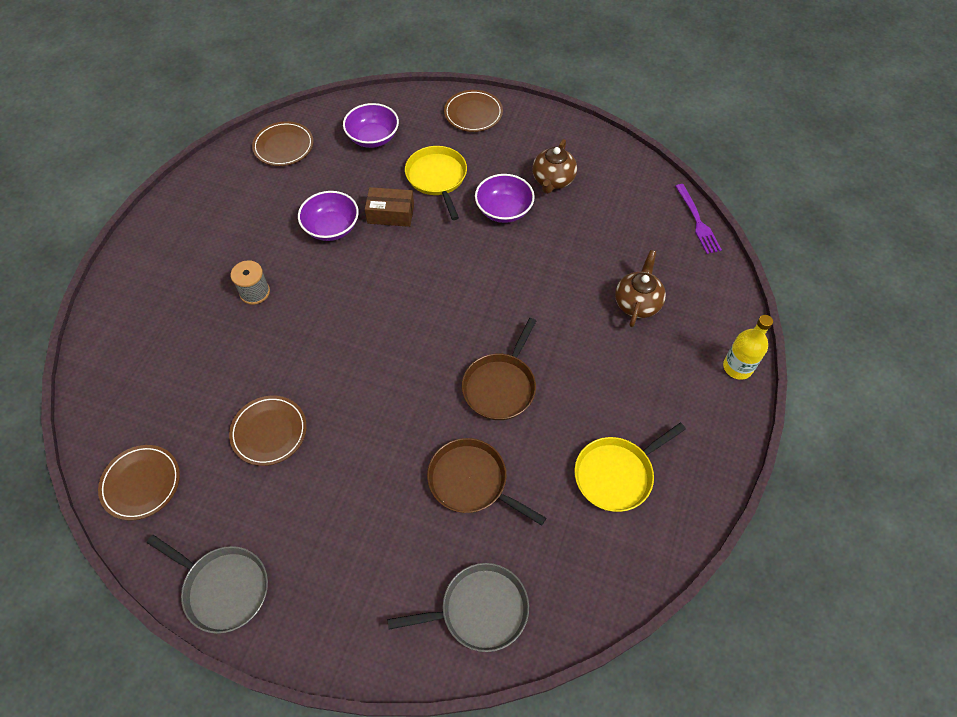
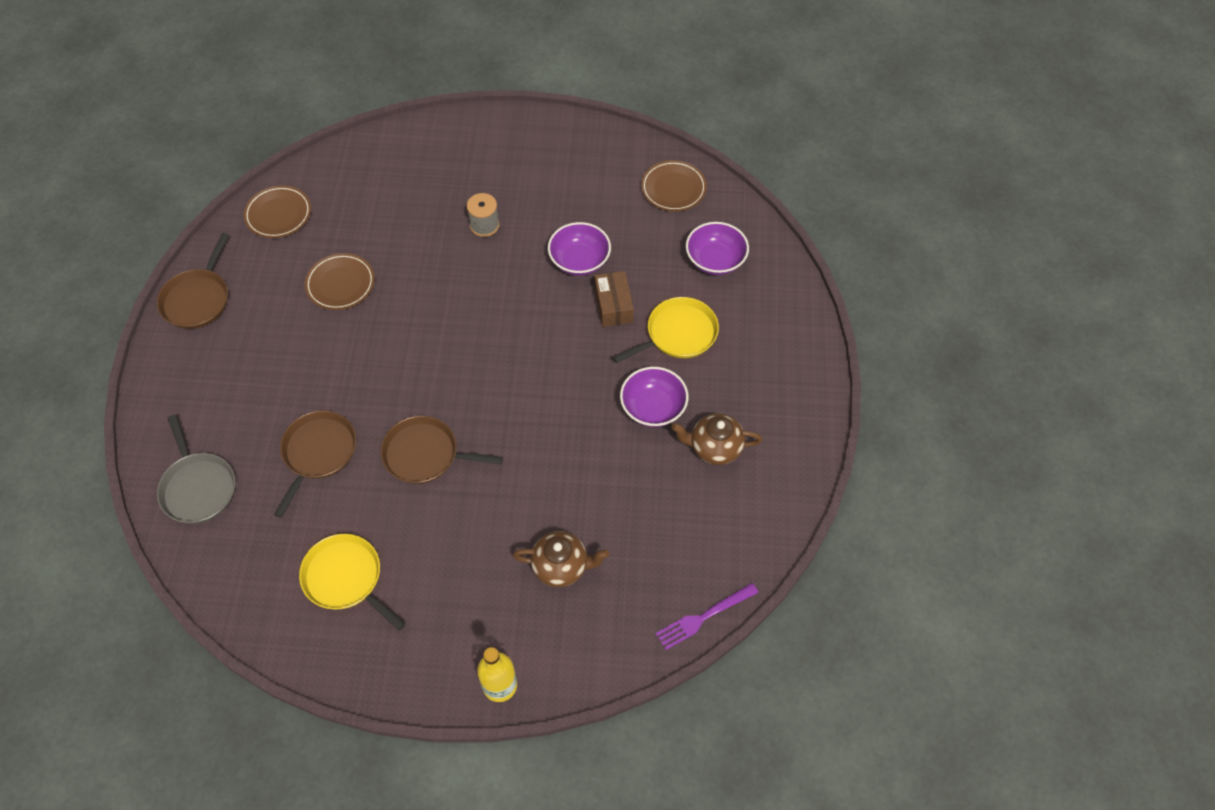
camera: 75 degrees right, 0 degrees up
grey pan [147,535,268,634] -> brown pan [157,233,229,329]
brown plate [444,90,503,132] -> none

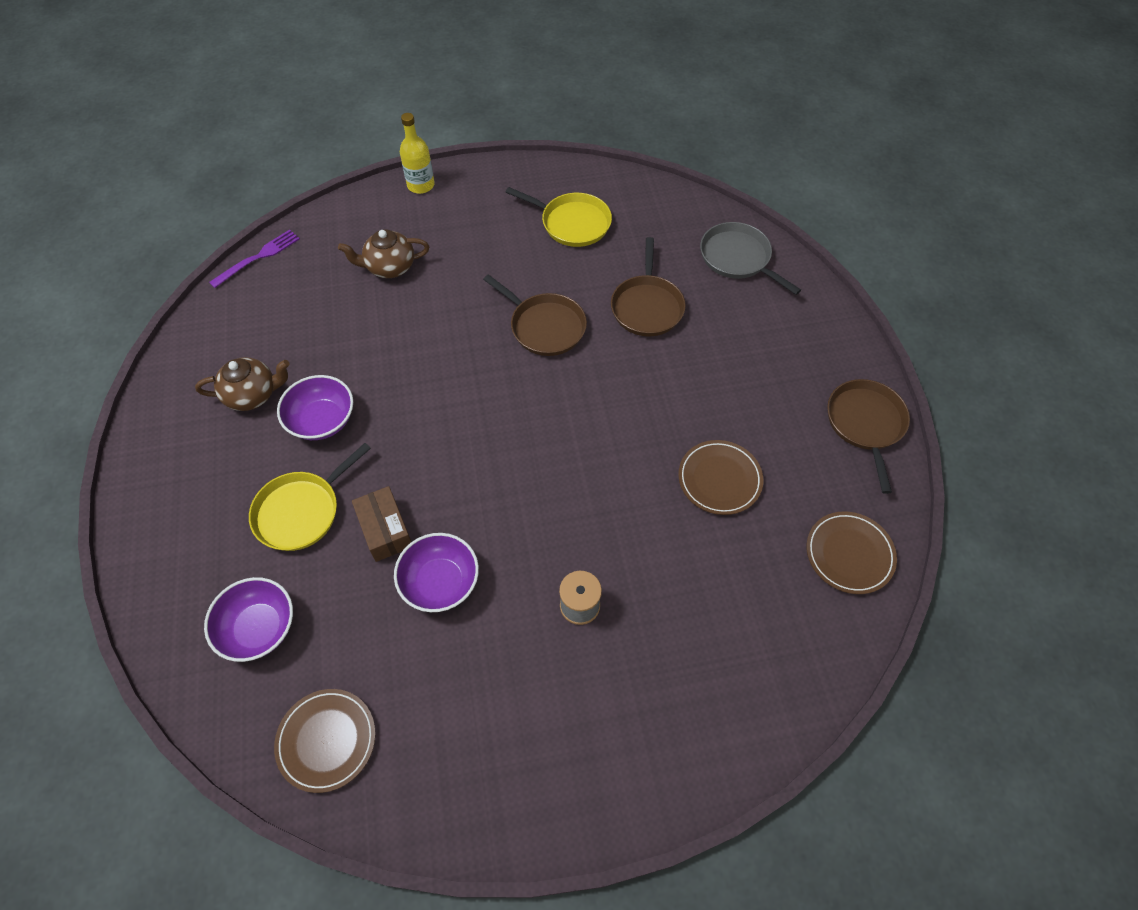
camera: 165 degrees right, 0 degrees up
brown pan [381,416,503,484] -> brown pan turned 45 degrees clockwise [483,274,587,356]

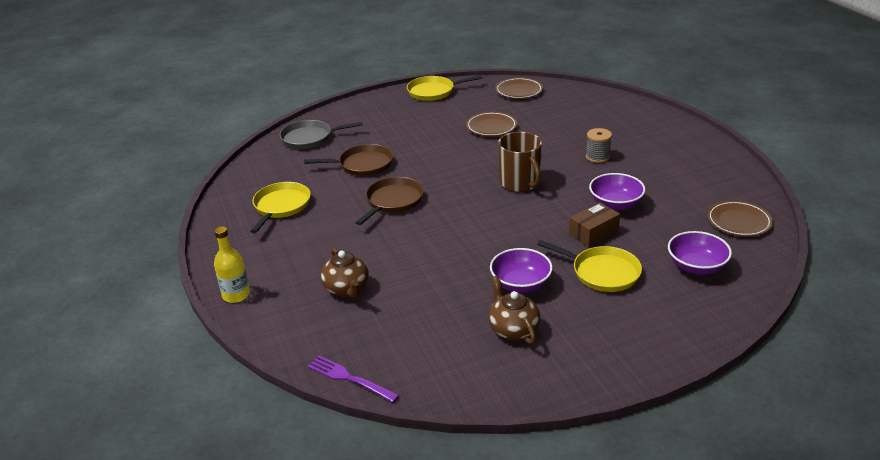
camera: 100 degrees left, 25 degrees down
grey pan [700,222,801,295] -> grey pan turned 45 degrees clockwise [280,120,363,149]
brown pan [827,379,910,494] -> yellow pan [407,75,482,101]
none -> brown mug [498,132,542,192]

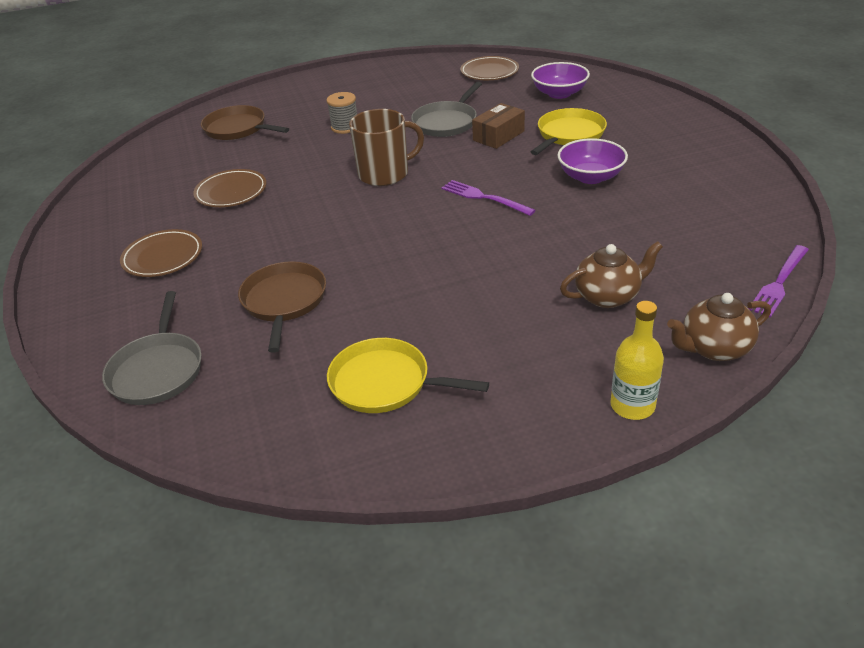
camera: 85 degrees left, 5 degrees up
brown pan [355,177,424,225] -> brown pan moved to [201,105,289,140]
yellow pan [407,75,482,101] -> none
brown teapot [488,276,540,344] -> brown teapot moved to [667,293,771,361]
brown plate [495,77,543,99] -> brown plate moved to [120,229,202,277]
brown box [569,202,620,247] -> brown box turned 75 degrees clockwise [472,103,525,149]
purple bowl [589,173,645,210] -> grey pan [411,82,482,137]
none -> purple fork [441,180,536,216]

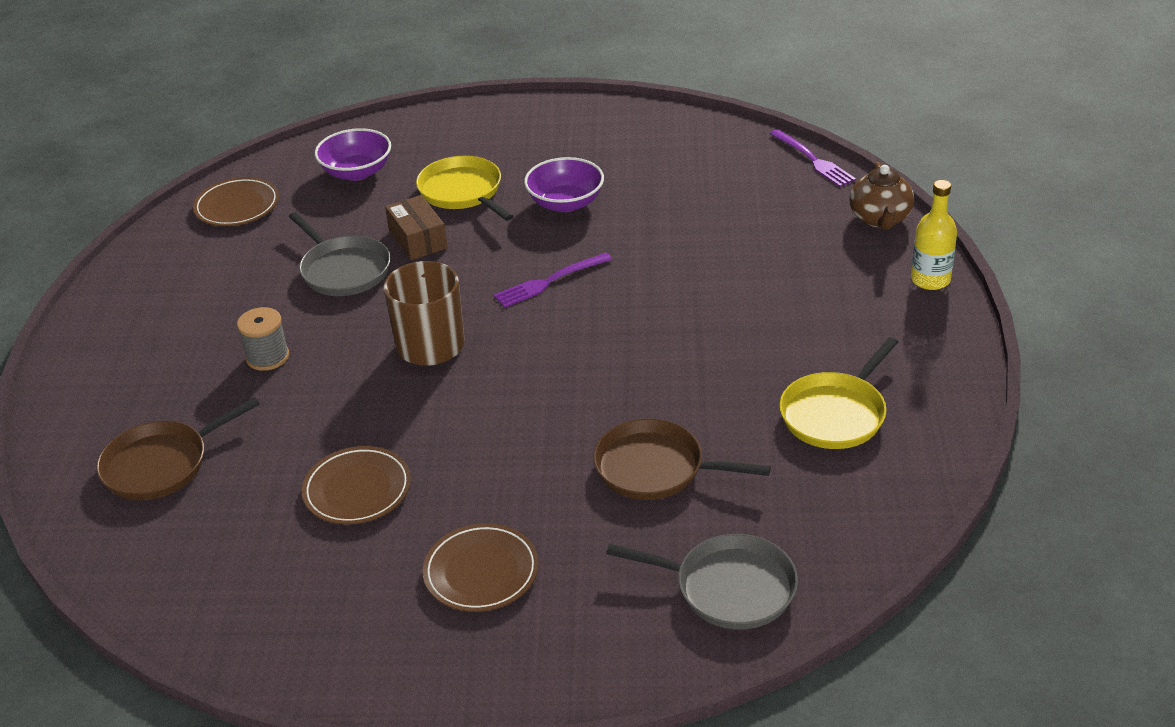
camera: 70 degrees left, 0 degrees up
brown teapot [560,241,663,308] -> none

